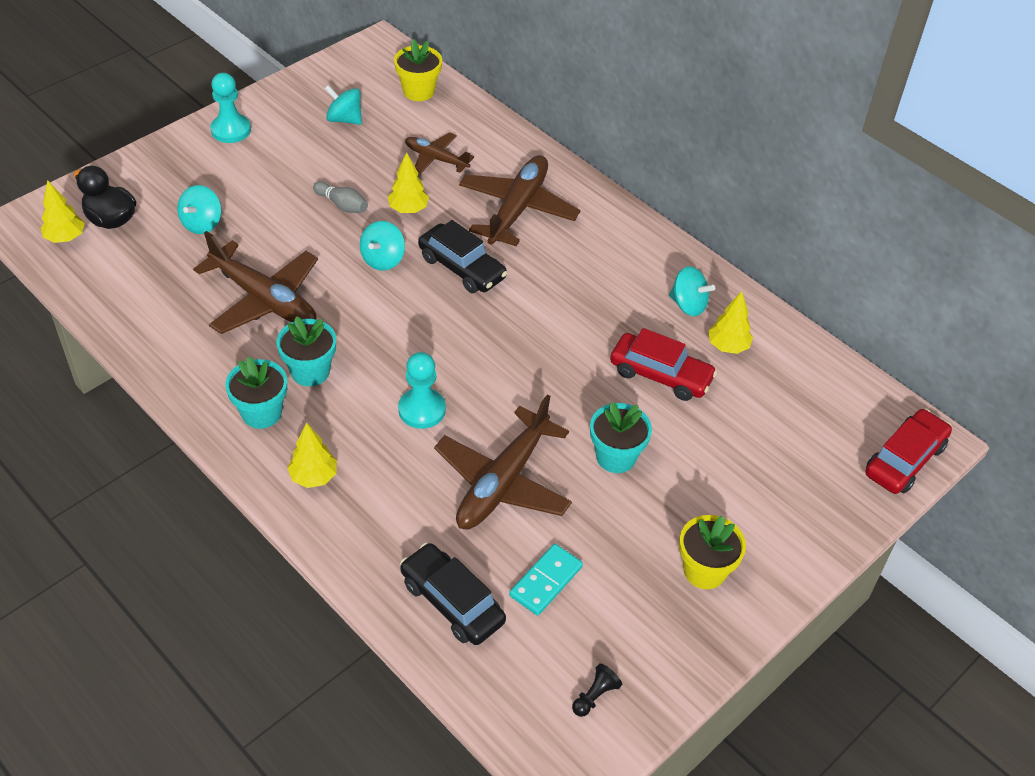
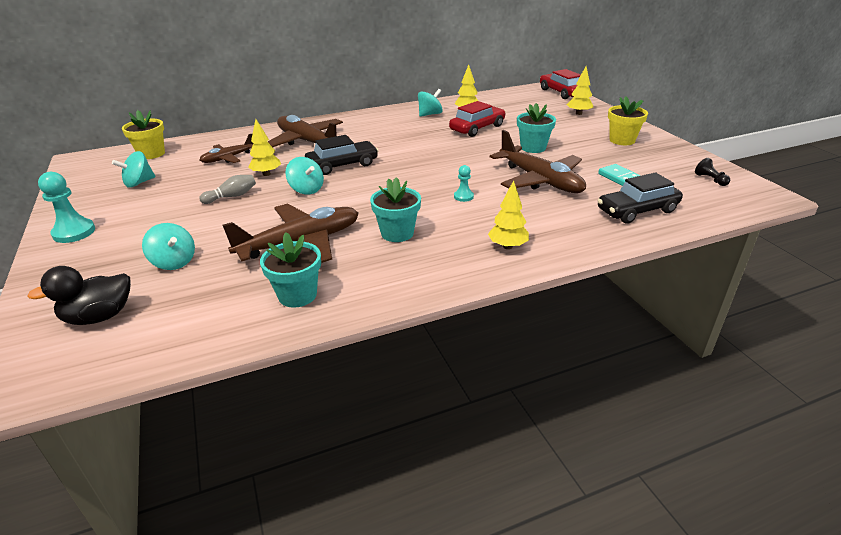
camera: 65 degrees left, 15 degrees down
yellow tree [41,180,85,243] -> yellow tree moved to [567,67,593,115]
turquoise flower pot [225,356,287,429] -> turquoise flower pot moved to [260,232,321,307]
turquoise pawn [398,352,446,429] -> turquoise pawn [454,165,474,202], size x0.56

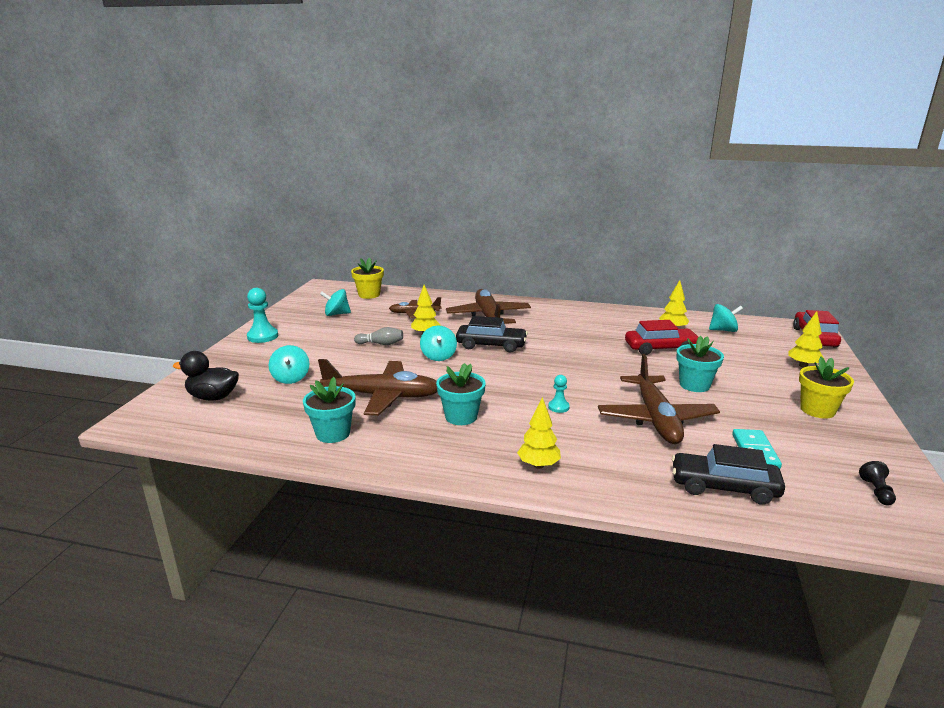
camera: 35 degrees right, 10 degrees down
turquoise spinning top [418,89,443,117] -> turquoise spinning top moved to [709,304,743,332]

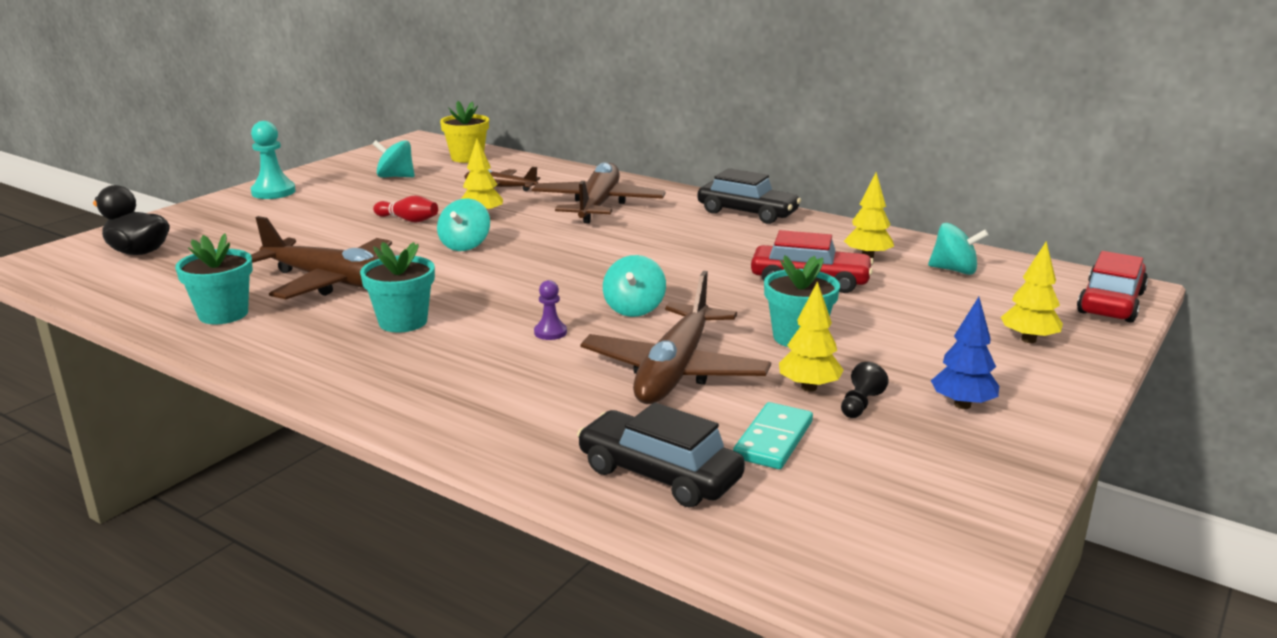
camera: 20 degrees right, 0 degrees up
turquoise spinning top [269,345,309,384] -> turquoise spinning top moved to [603,255,666,317]
grey bowling pin [354,327,403,345] -> red bowling pin [373,195,438,223]
black car [456,316,528,352] -> black car moved to [698,168,801,224]
yellow tree [517,397,561,469] -> yellow tree moved to [779,281,844,392]
turquoise pawn [548,375,570,413] -> purple pawn [534,280,567,340]
yellow flower pot [799,357,854,419] -> blue tree [931,297,999,409]
black pawn [859,461,896,505] -> black pawn moved to [841,362,889,418]

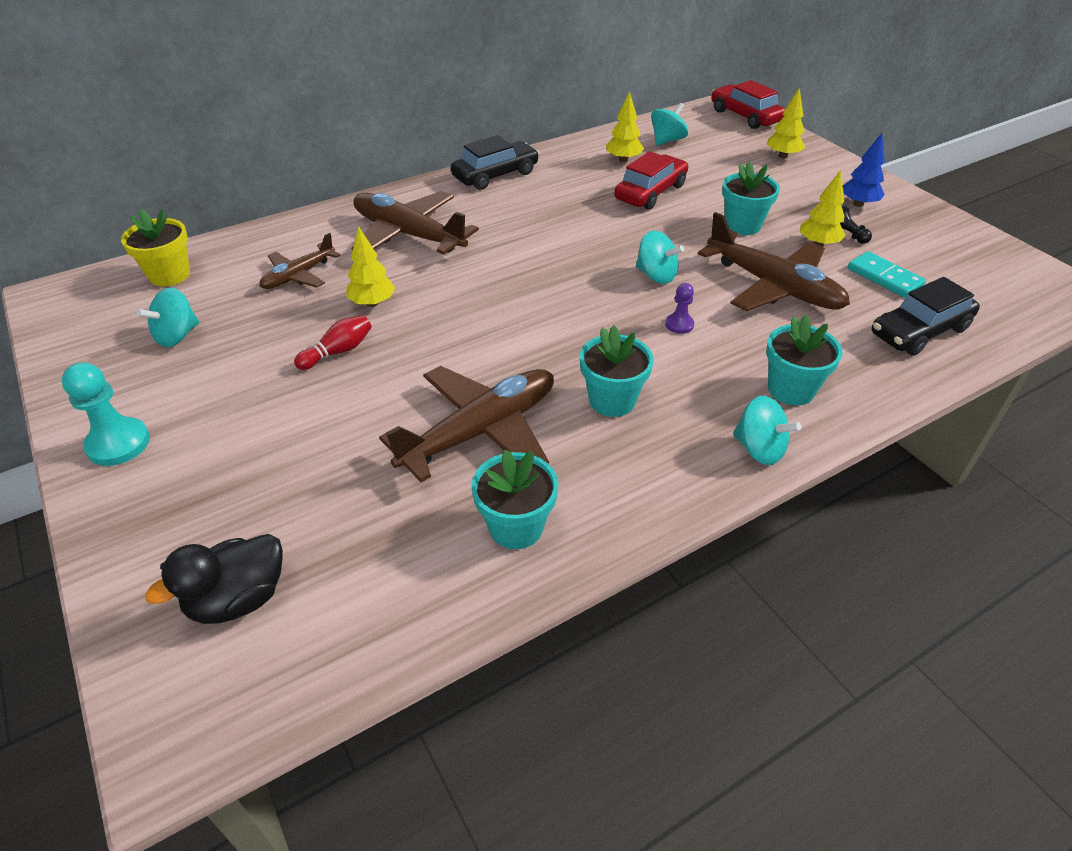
camera: 65 degrees left, 20 degrees up
turquoise spinning top [437,198,490,251] -> turquoise spinning top moved to [733,396,801,465]
none -> turquoise flower pot [766,314,843,405]

